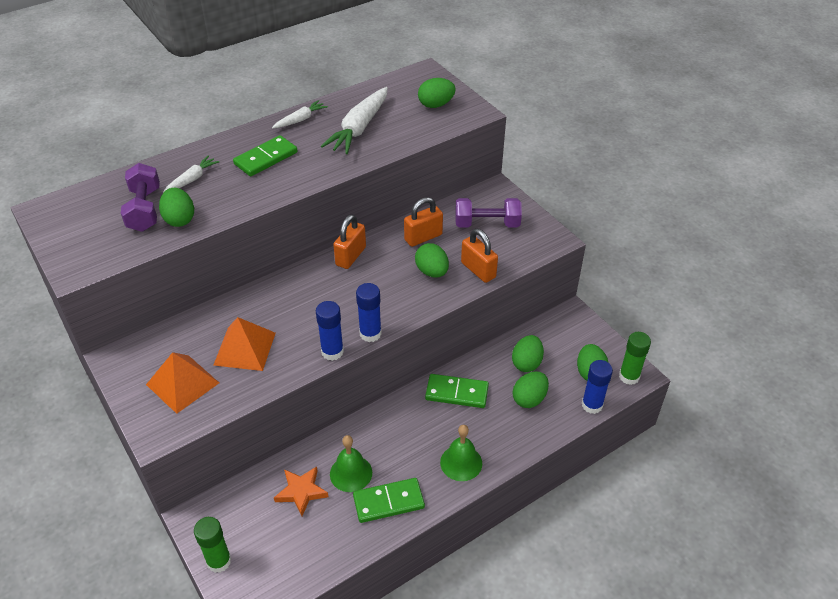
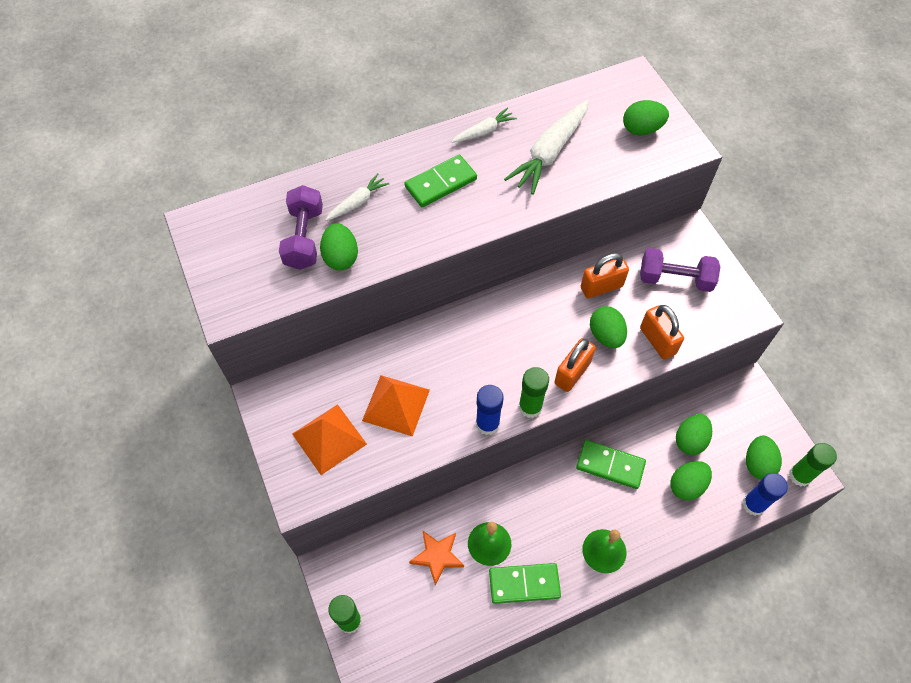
camera: 10 degrees right, 15 degrees up
orange padlock [333,215,366,269] -> orange padlock moved to [554,338,596,392]
blue glue stick [356,283,382,342] -> green glue stick [519,367,549,418]

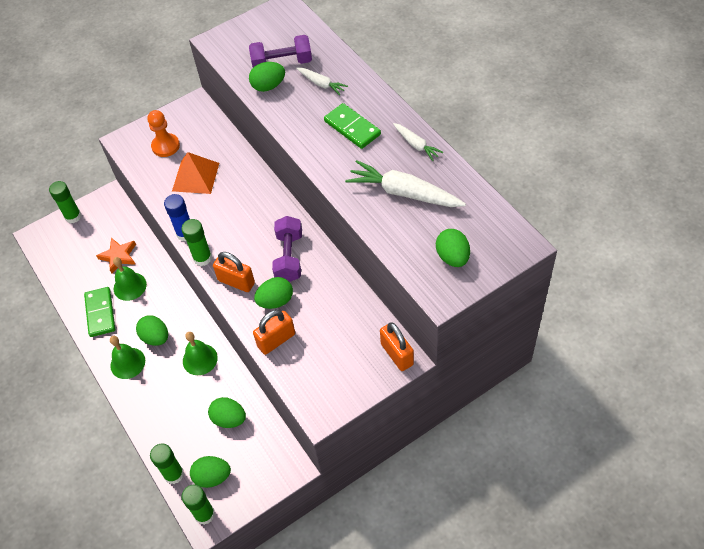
camera: 85 degrees right, 5 degrees down
orange pyramid [292,404,367,475] -> orange pawn [147,110,180,157]
green domino [576,440,646,489] -> green bell [183,332,218,375]
orange padlock [581,253,629,298] -> orange padlock moved to [380,323,414,371]
purple dumbbell [640,248,720,292] -> purple dumbbell moved to [272,216,302,282]
green egg [670,461,712,500] -> green egg moved to [136,315,168,346]
blue glue stick [743,473,788,516] -> green glue stick [150,444,184,484]

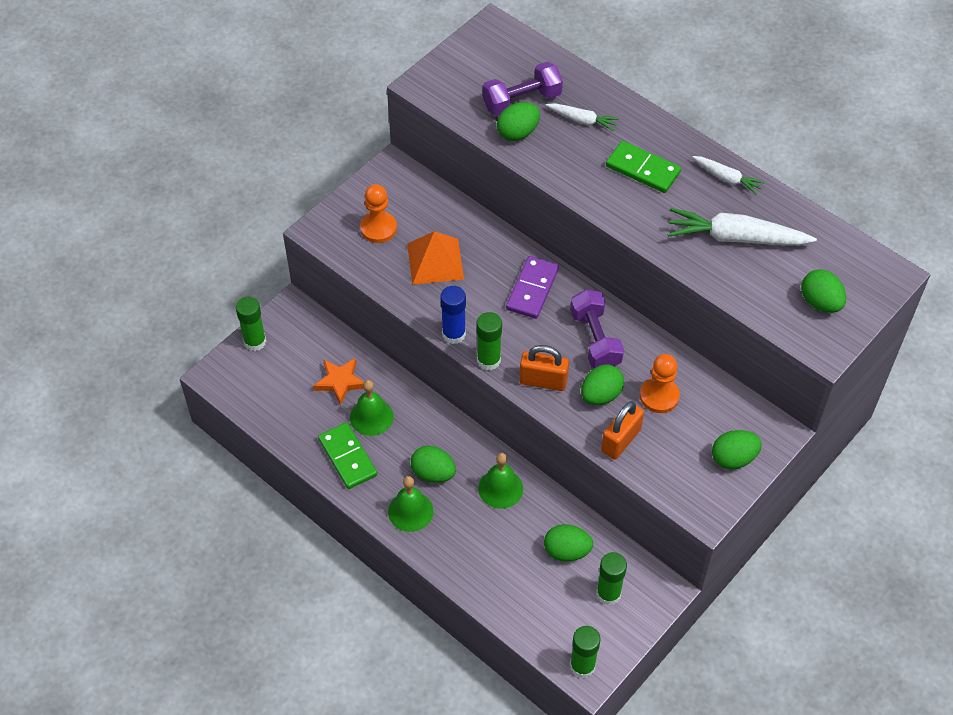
camera: 20 degrees left, 0 degrees up
green glue stick [150,444,184,484] -> green glue stick moved to [596,552,627,605]
green egg [190,456,231,488] -> green egg moved to [712,430,762,469]
orange padlock [380,323,414,371] -> none
none -> purple domino [506,256,559,319]
none -> orange pawn [640,354,680,413]

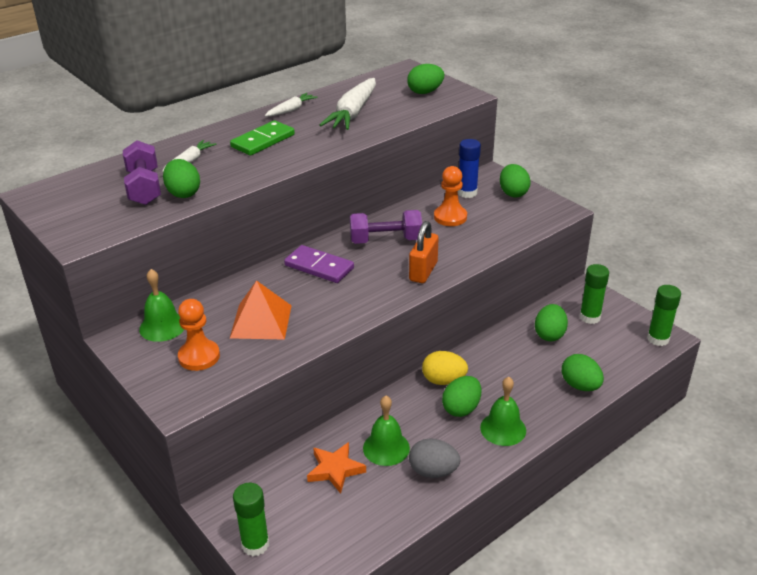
camera: 80 degrees left, 20 degrees down
green domino [318,422,377,489] -> grey egg [409,438,460,478]
blue glue stick [440,286,466,344] -> blue glue stick moved to [458,139,481,198]
green glue stick [476,312,502,370] -> none
green bell [478,453,523,509] -> green bell moved to [139,269,185,342]
green egg [581,364,624,405] -> green egg moved to [562,354,604,391]
orange padlock [601,401,644,460] -> none
none -> yellow egg [422,351,468,385]

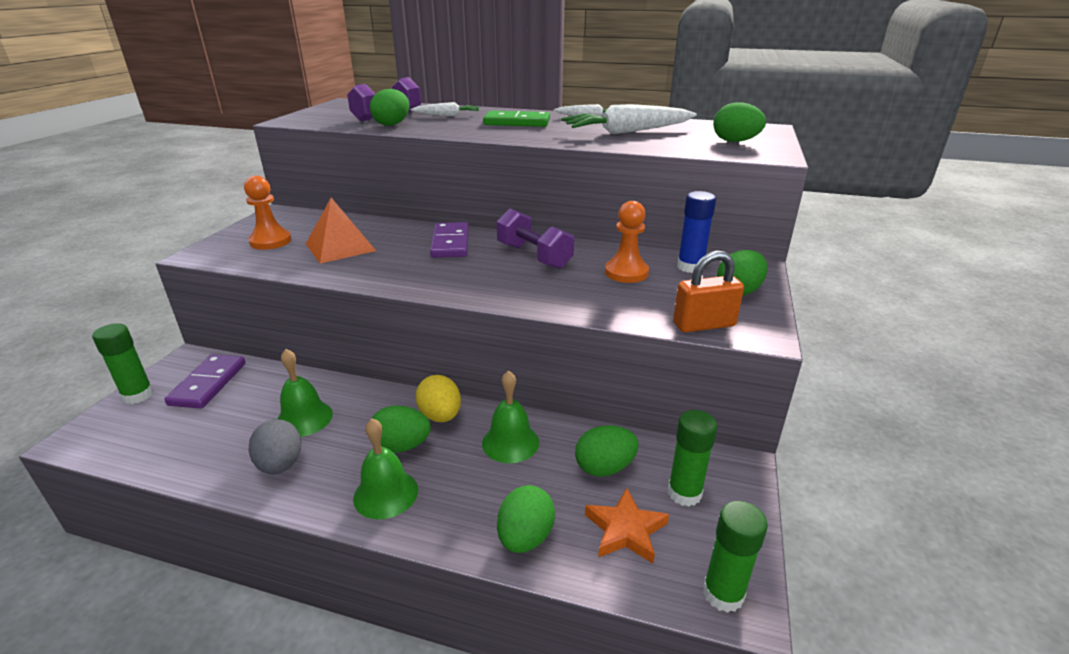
camera: 55 degrees right, 5 degrees down
green bell [139,269,185,342] -> green bell moved to [482,371,539,463]
orange star [307,442,366,494] -> orange star moved to [585,488,669,564]
orange padlock [409,221,439,283] -> orange padlock moved to [673,251,744,333]
none -> purple domino [164,354,246,409]

